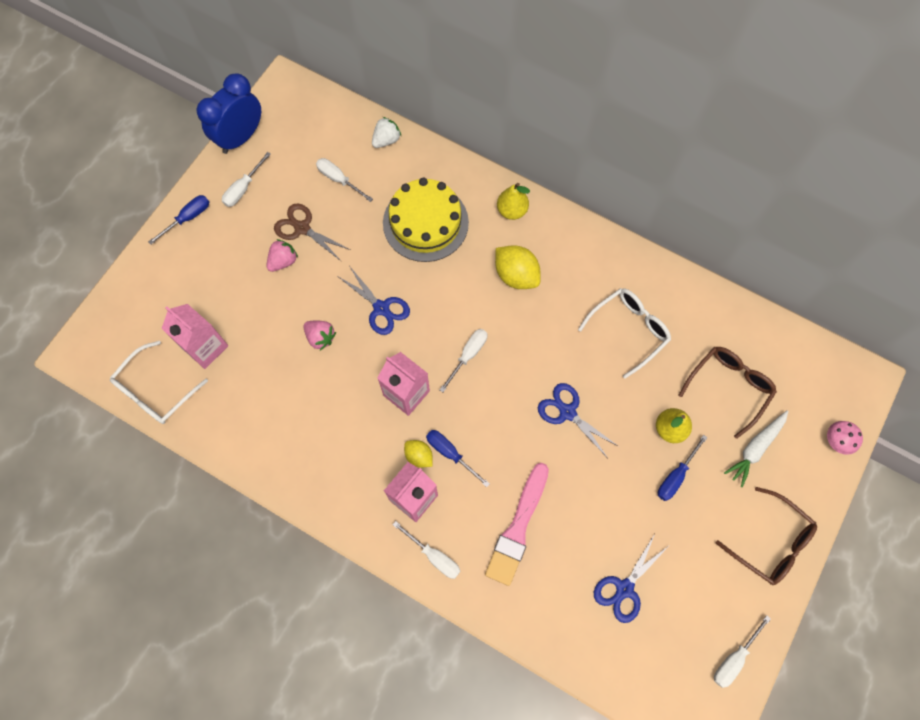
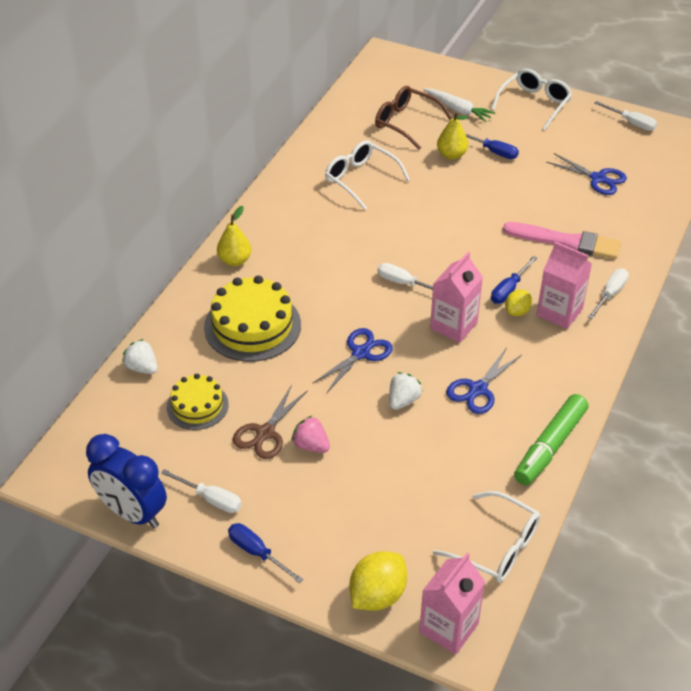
camera: 95 degrees left, 25 degrees down
pink carton [161,304,228,369] -> pink carton moved to [419,553,485,655]
pink strawberry [303,320,336,350] -> white strawberry [389,372,422,410]
white screwdriver [316,158,373,202] -> yellow cake [167,374,229,430]
yellow lemon [495,245,541,289] -> yellow lemon moved to [349,551,407,611]
blue scissors [538,383,619,457] -> blue scissors moved to [446,347,522,414]
brown glasses [716,487,817,585] -> white glasses [491,69,572,131]
pink mushroom [827,421,863,455] -> none
none -> green marker [514,394,588,485]

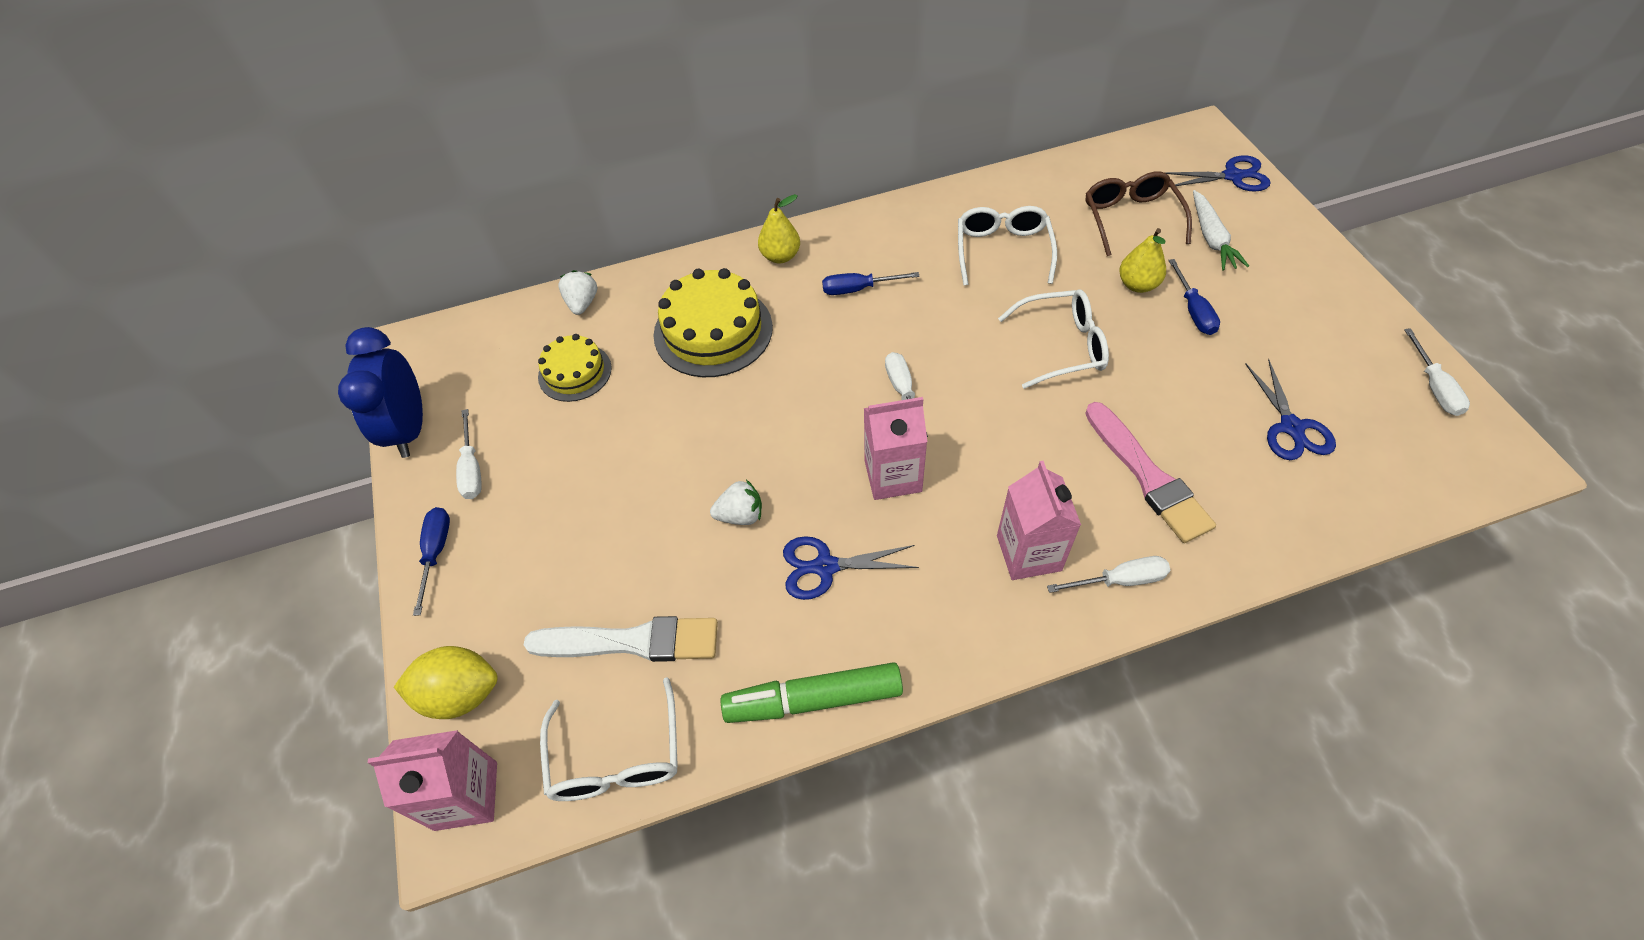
camera: 50 degrees right, 10 degrees up
brown scissors [233,385,308,459] -> none
pink strawberry [291,416,330,453] -> none
blue scissors [312,328,393,394] -> blue scissors moved to [1164,155,1271,192]
white glasses [491,69,572,131] -> white glasses moved to [998,289,1109,389]
blue screwdriver [491,256,537,304] -> blue screwdriver moved to [822,272,920,295]
yellow lemon [505,289,532,316] -> none
none -> white brush [524,616,718,662]

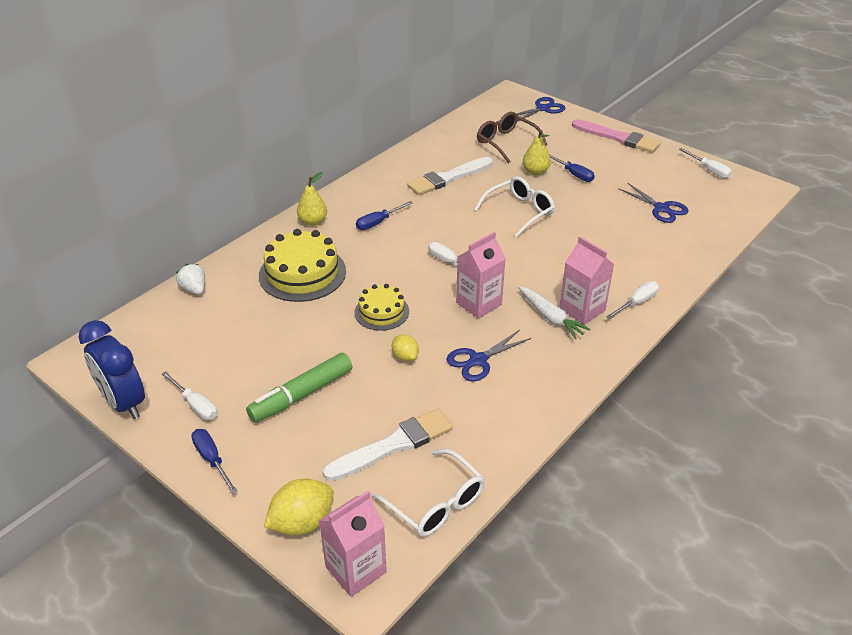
camera: 35 degrees left, 15 degrees down
yellow cake [538,334,612,402] -> yellow cake moved to [354,284,409,331]
white strawberry [710,480,762,525] -> yellow lemon [392,334,419,362]
green marker [721,662,903,723] -> green marker moved to [246,353,352,423]
white glasses [958,206,1057,286] -> white brush [407,157,493,195]
pink brush [1085,402,1216,543] -> pink brush moved to [572,119,661,153]
white carrot [1193,190,1249,271] -> white carrot moved to [518,286,591,339]

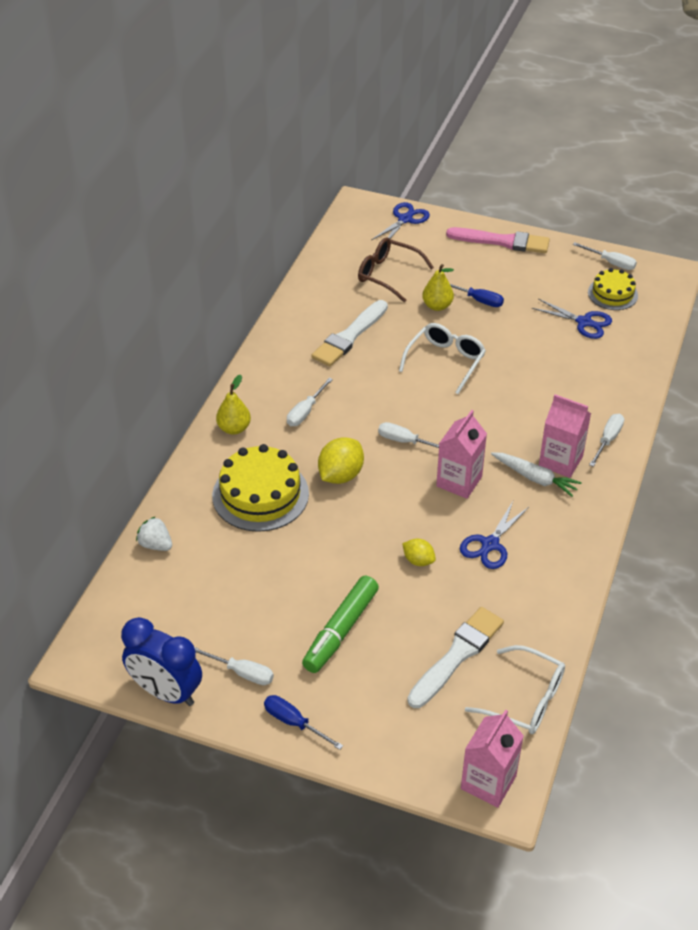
camera: 20 degrees left, 5 degrees up
yellow lemon [264,478,334,536] -> yellow lemon moved to [318,437,364,484]
yellow cake [354,284,409,331] -> yellow cake moved to [588,268,638,310]
blue screwdriver [356,201,413,230] -> white screwdriver [287,378,333,426]

